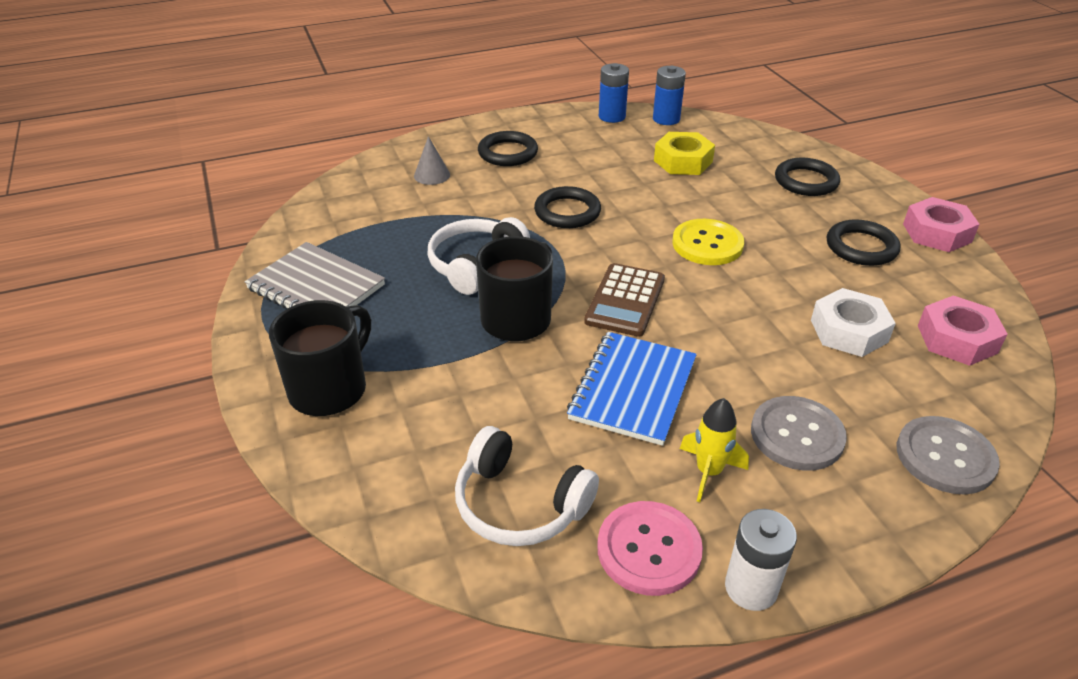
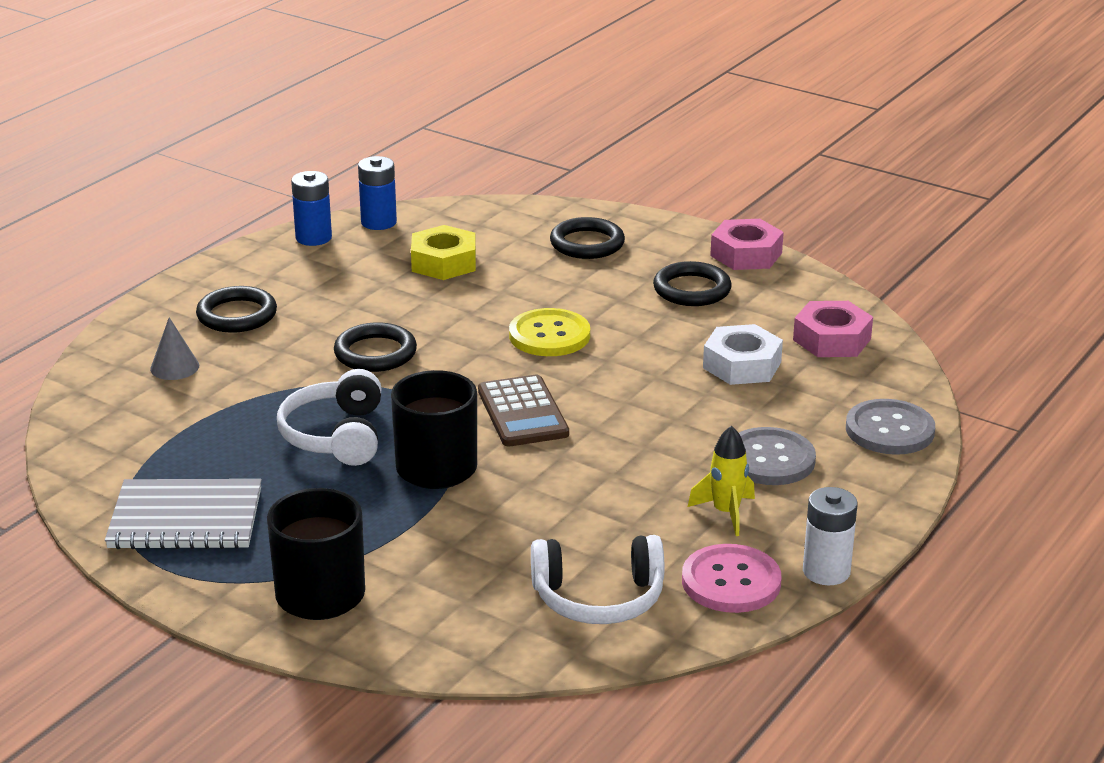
camera: 35 degrees left, 10 degrees down
blue notebook [567,332,697,446] -> none

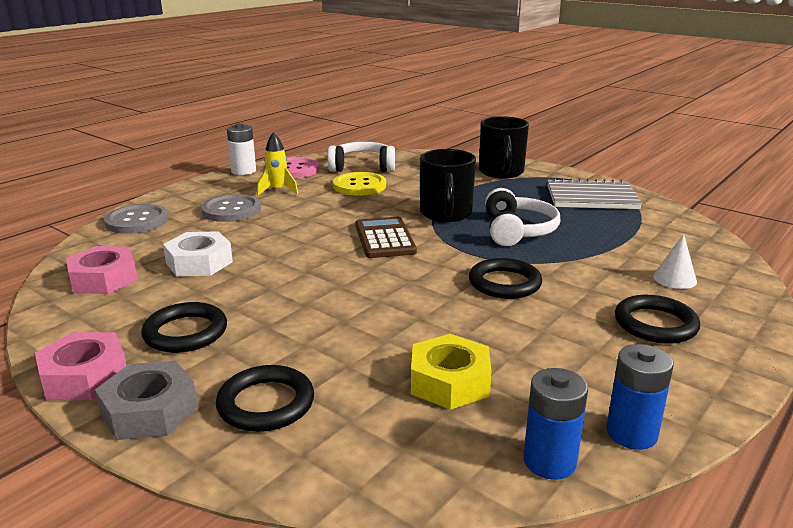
camera: 175 degrees left, 5 degrees down
grey cone [150,317,199,380] -> white cone [653,234,697,289]
yellow button [509,308,590,356] -> yellow button moved to [333,172,386,196]
none -> grey nut [95,361,198,440]

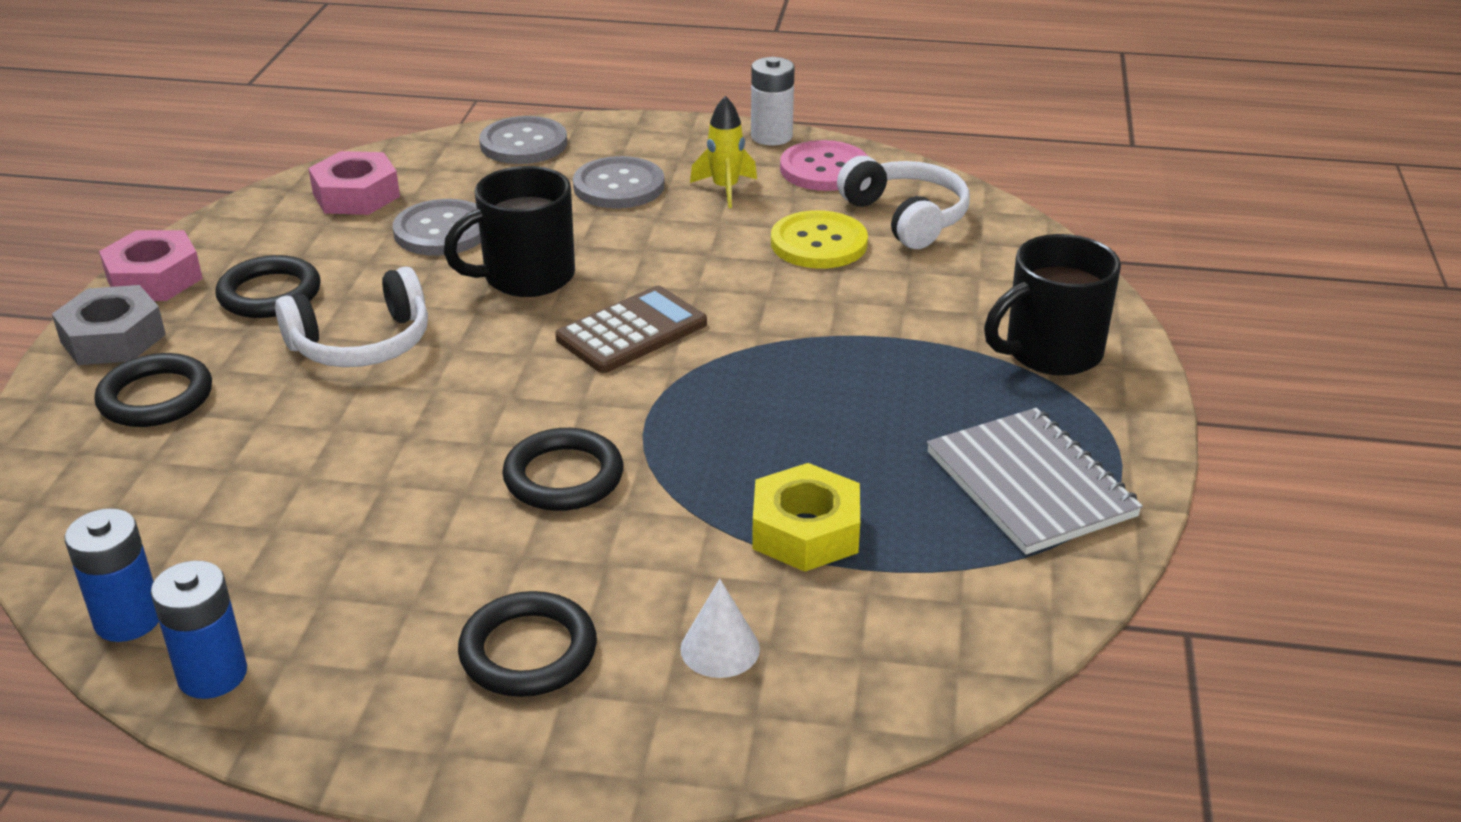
camera: 60 degrees right, 10 degrees up
white nut [163,231,233,276] -> grey button [393,199,481,256]
yellow nut [411,334,492,410] -> yellow nut moved to [752,463,860,572]
black mug [420,149,476,222] -> black mug moved to [443,166,575,297]
white headphones [485,188,560,246] -> white headphones moved to [275,266,428,367]

